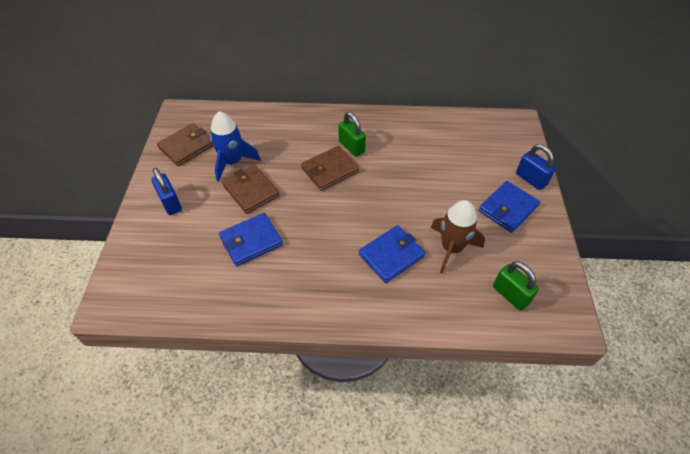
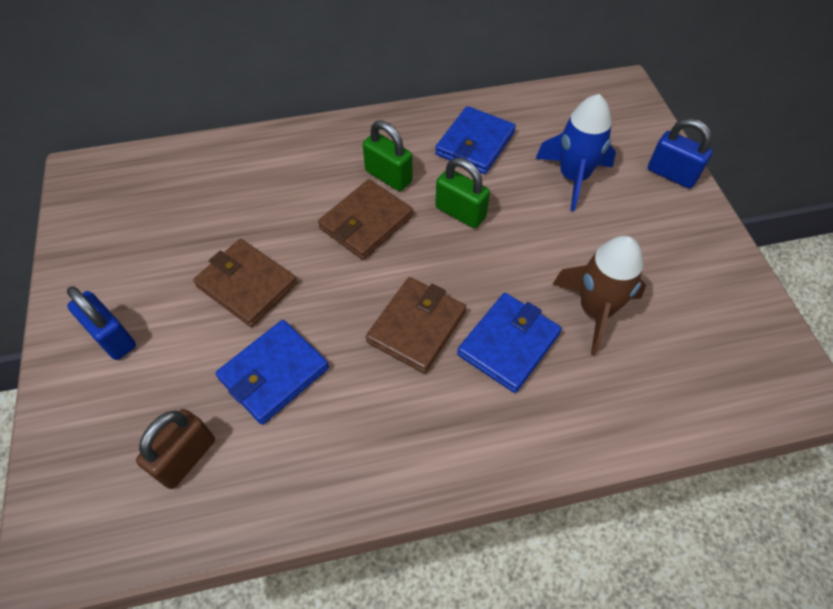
camera: 15 degrees left, 5 degrees up
brown wallet [157,123,213,166] -> brown wallet moved to [366,277,466,374]
blue rocket [210,111,261,182] -> blue rocket moved to [536,94,616,211]
blue wallet [478,181,540,233] -> blue wallet moved to [435,106,516,174]
green padlock [493,261,539,311] -> green padlock moved to [435,158,490,228]
none -> brown padlock [136,409,215,489]

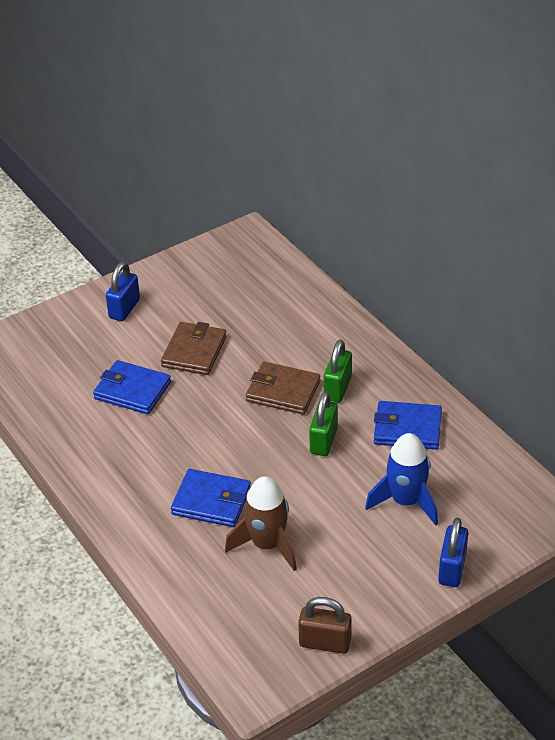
camera: 70 degrees right, 15 degrees down
brown padlock [136,409,215,489] -> brown padlock moved to [298,597,352,654]
brown wallet [366,277,466,374] -> none

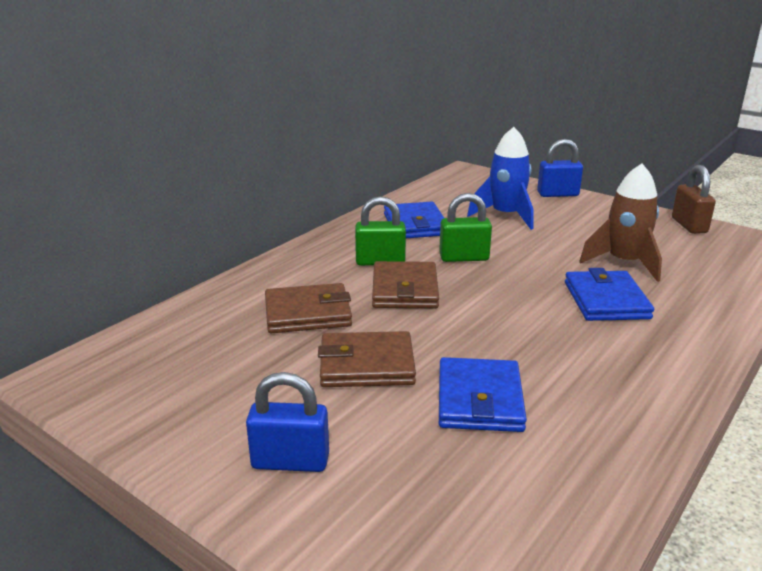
camera: 110 degrees left, 15 degrees down
none -> brown wallet [265,283,352,333]

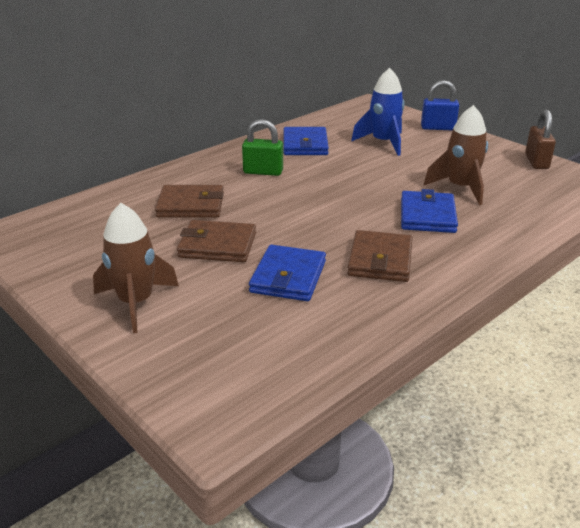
camera: 10 degrees right, 5 degrees up
blue padlock [246,372,329,472] -> brown rocket [93,203,179,333]
brown wallet [372,261,439,308] -> brown wallet moved to [347,230,413,282]
green padlock [439,193,492,262] -> none

